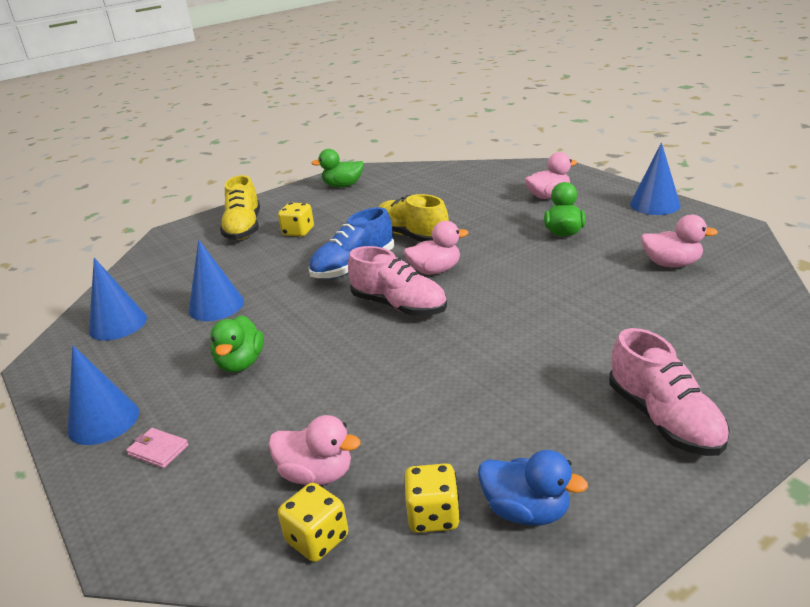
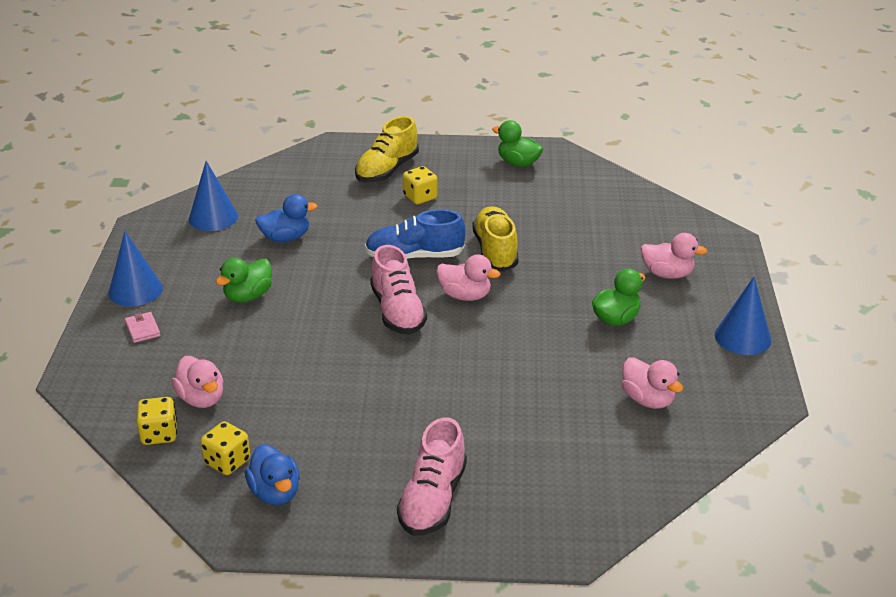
camera: 35 degrees right, 5 degrees up
blue cone [189,240,244,321] -> blue duck [255,194,318,242]

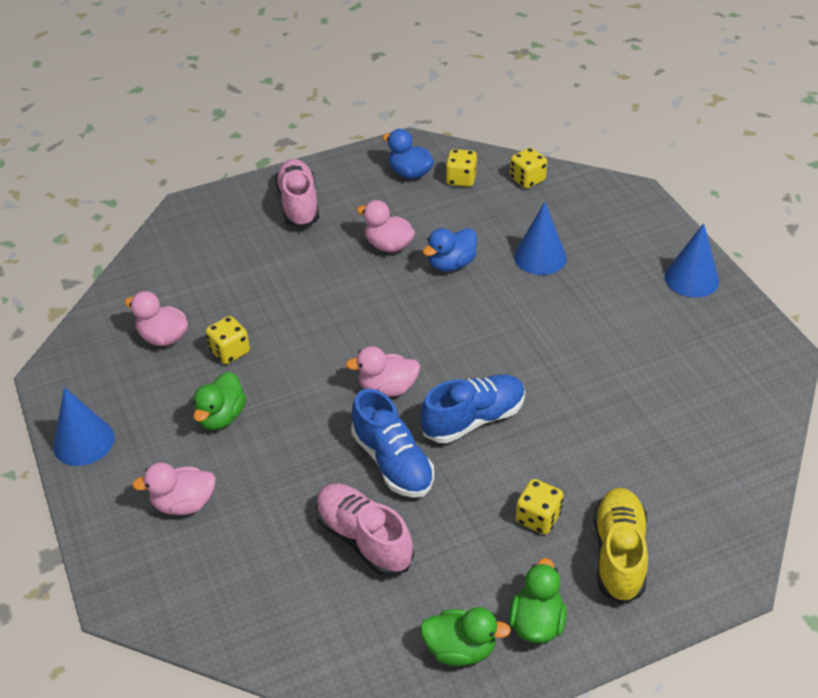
camera: 155 degrees right, 10 degrees up
pink wallet [125,312,160,343] -> none
pink duck [172,356,224,408] -> pink duck moved to [357,200,415,253]
blue cone [189,161,238,231] -> blue cone moved to [514,202,567,275]
green duck [216,258,272,302] -> green duck moved to [509,558,567,643]
blue duck [255,194,318,242] -> blue duck moved to [423,228,477,272]
pink shoe [370,245,427,335] -> pink shoe moved to [315,484,414,577]
yellow shoe [472,206,519,272] -> blue shoe [351,389,434,498]
none -> yellow dice [205,316,250,364]

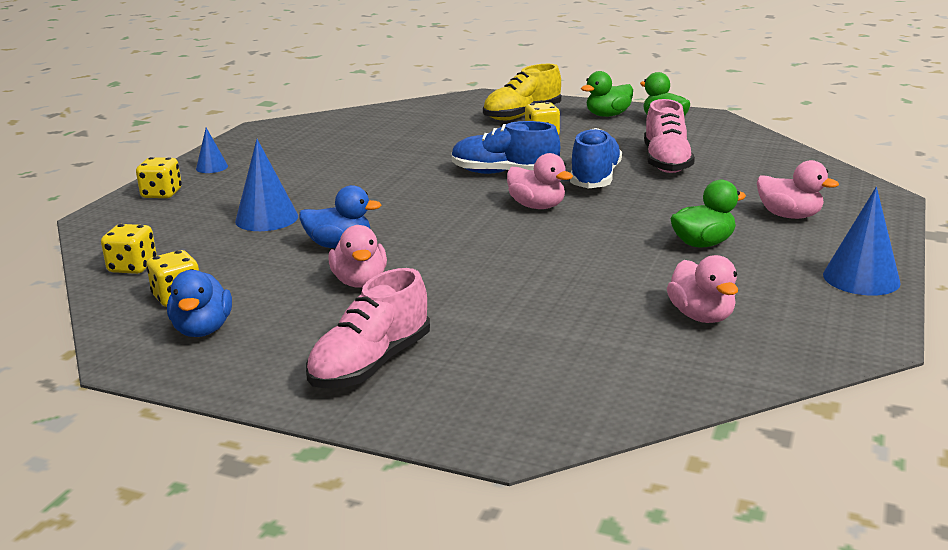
camera: 135 degrees left, 20 degrees down
yellow dice [205,316,250,364] -> yellow dice moved to [136,157,182,198]
blue cone [665,223,719,298] -> blue cone [196,128,228,173], size x0.57

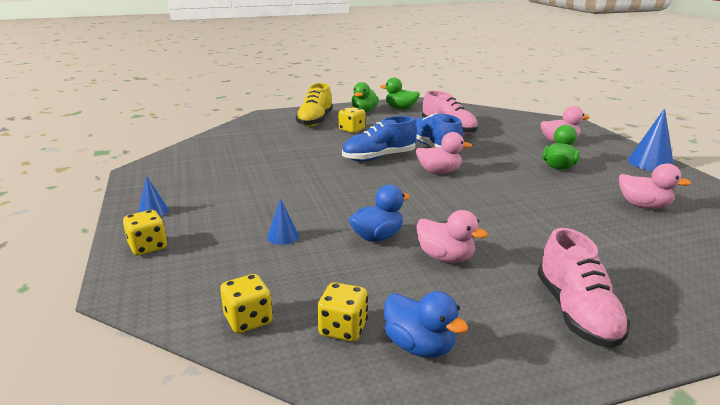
camera: 40 degrees left, 0 degrees up
blue cone [235,139,298,231] -> blue cone [267,198,299,245], size x0.57

